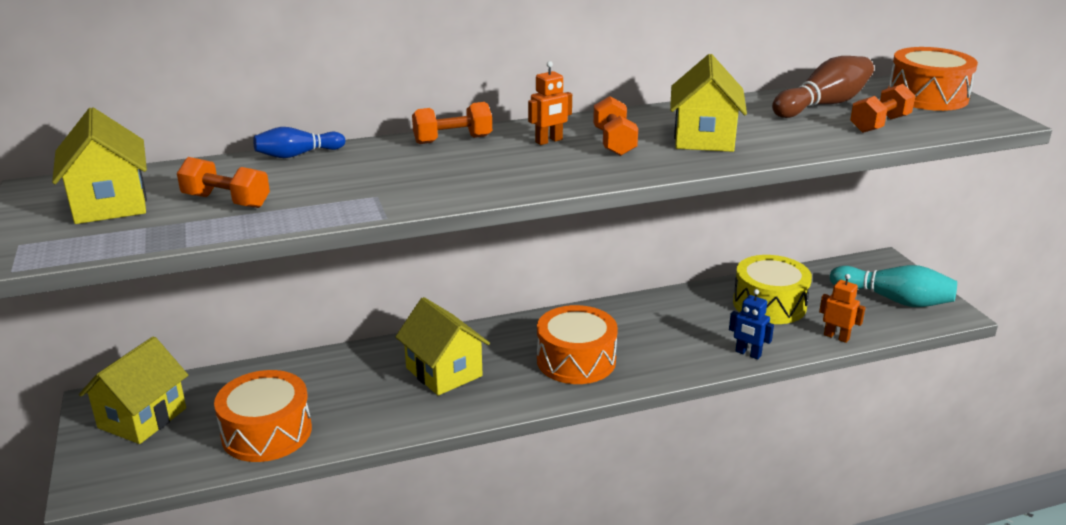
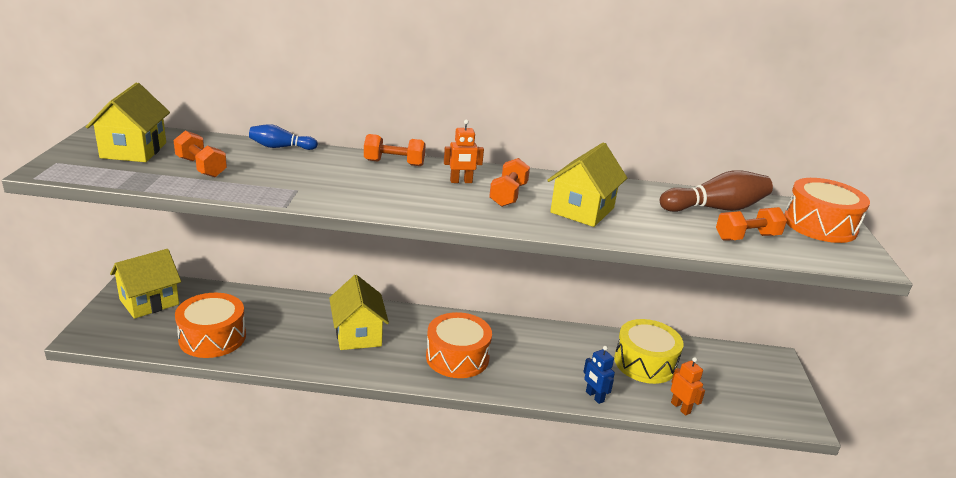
camera: 20 degrees right, 0 degrees up
turquoise bowling pin [830,265,957,307] -> none

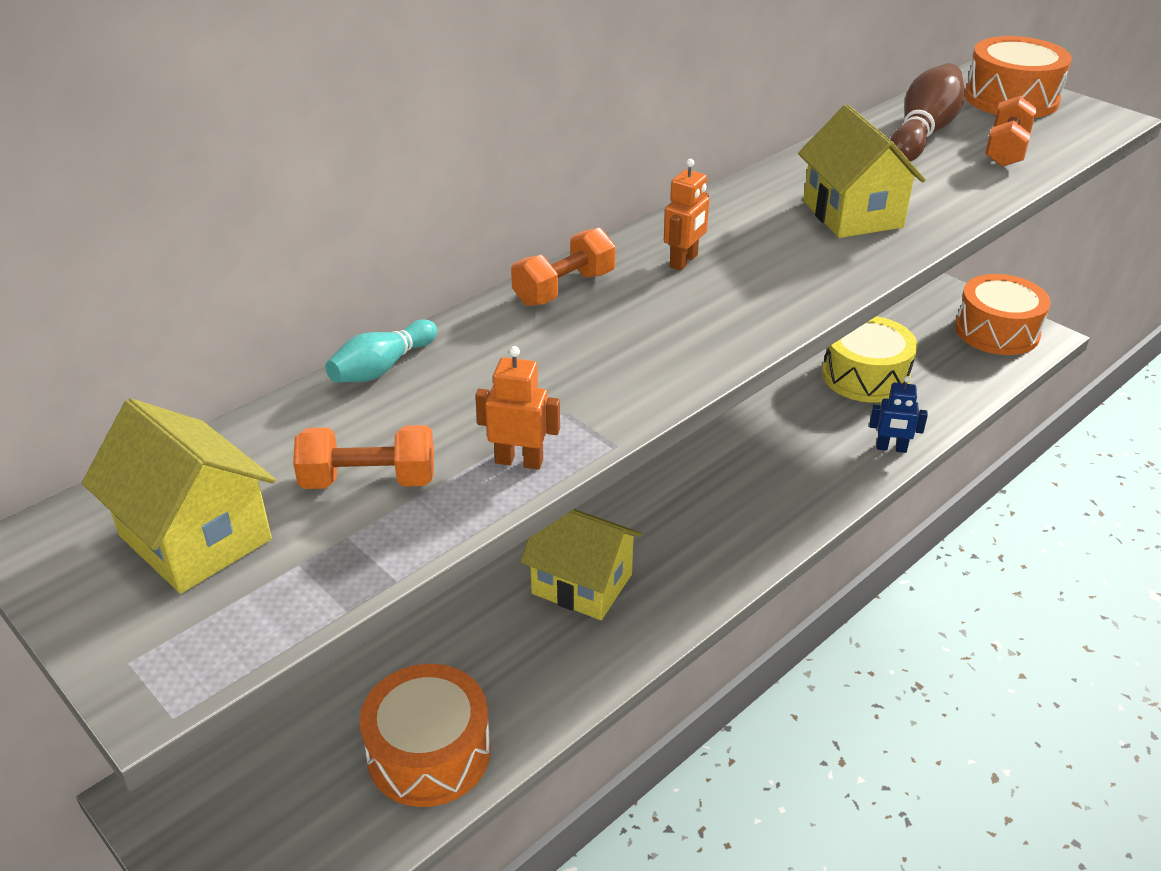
camera: 45 degrees left, 10 degrees up
yellow house [110,249,181,319] -> none
blue bowling pin [249,124,318,150] -> turquoise bowling pin [325,319,437,383]
orange drum [426,312,492,378] -> orange drum moved to [955,274,1051,355]
orange dumbbell [489,158,530,207] -> none
orange robot [671,357,705,416] -> orange robot moved to [475,346,560,469]

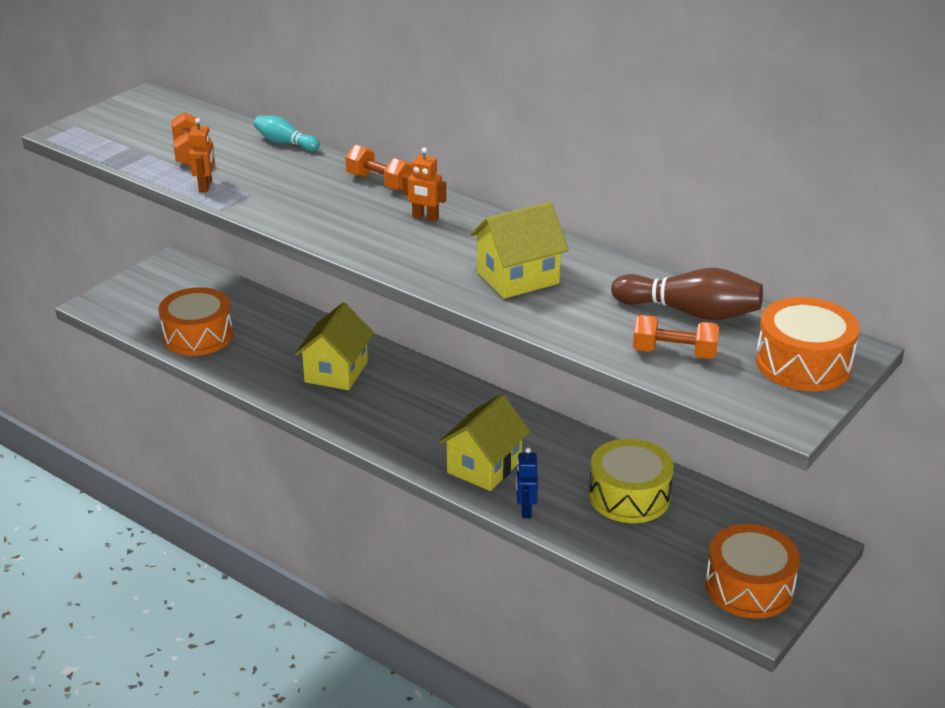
camera: 80 degrees right, 5 degrees down
yellow house [82,398,276,594] -> yellow house moved to [438,394,531,491]

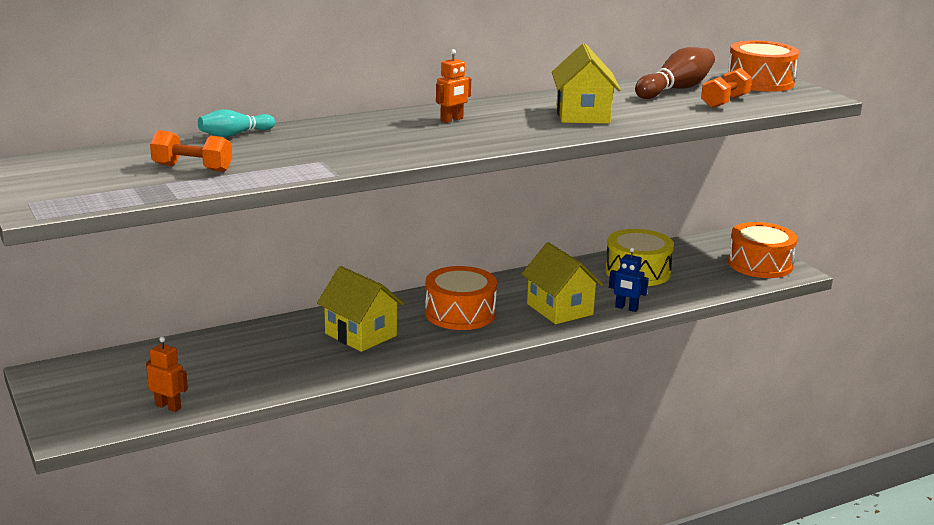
camera: 65 degrees left, 10 degrees down
orange drum [159,287,233,356] -> orange drum moved to [425,266,497,330]
orange robot [189,118,215,192] -> orange robot moved to [146,337,188,412]
orange dumbbell [345,145,412,191] -> none

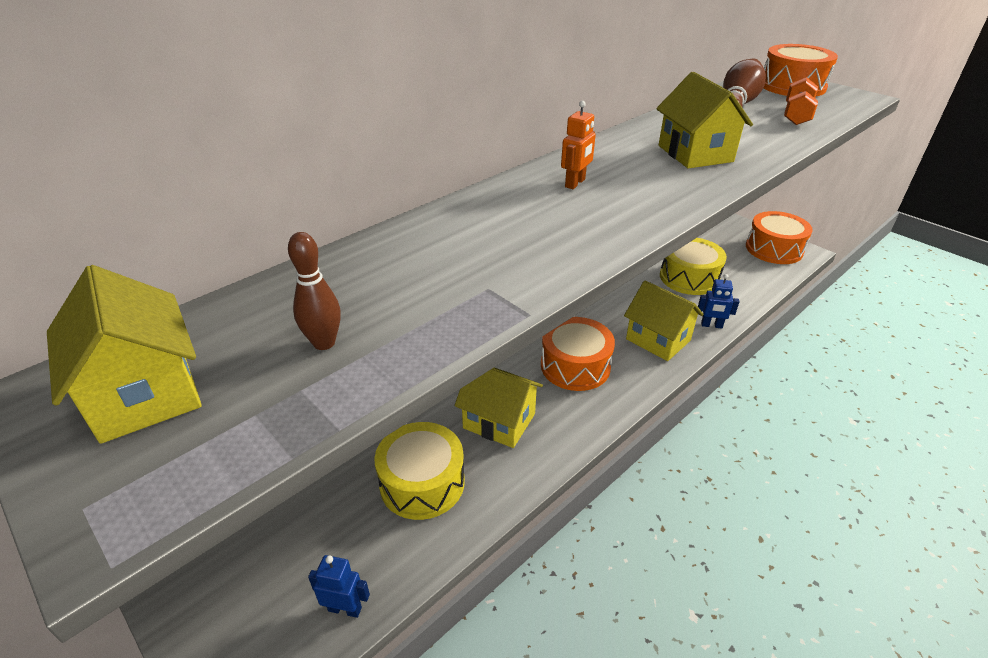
camera: 15 degrees left, 15 degrees up
orange robot [146,337,188,412] -> blue robot [308,555,370,618]
orange dumbbell [150,130,232,172] -> brown bowling pin [288,232,341,350]
turquoise bowling pin [198,109,275,137] -> none
none -> yellow house [47,265,202,444]
none -> yellow drum [374,422,465,520]

